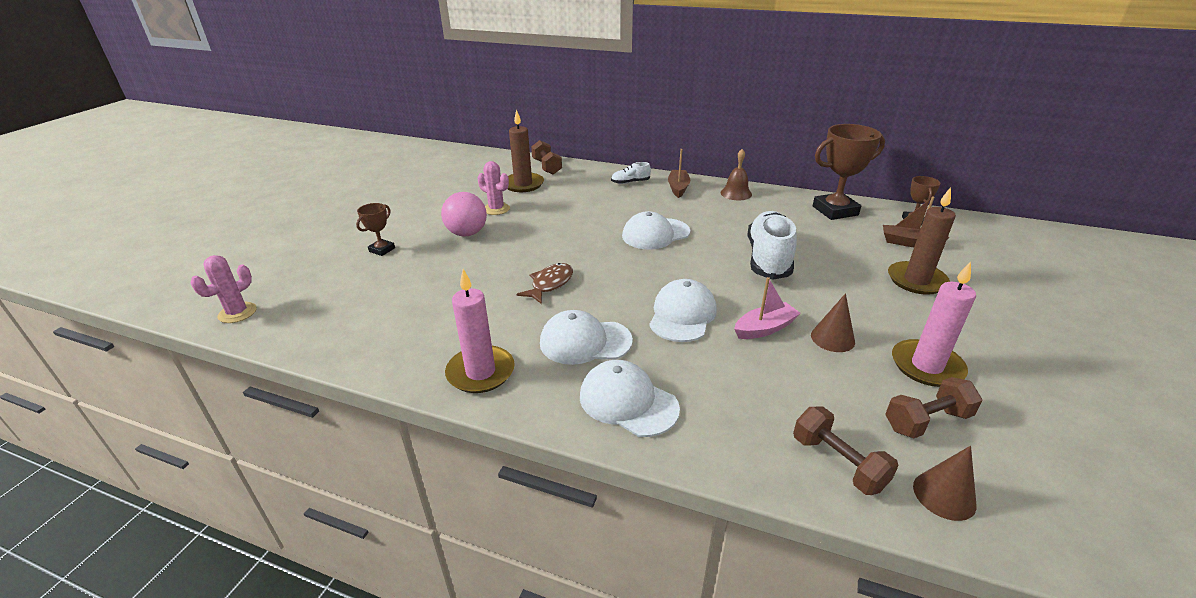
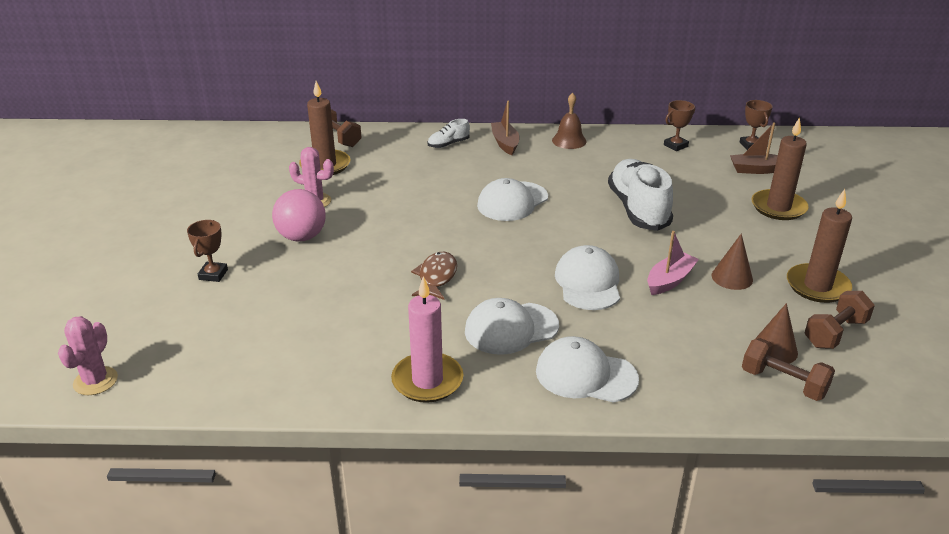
camera: 20 degrees left, 0 degrees up
brown trophy [813,124,885,220] -> brown trophy [664,100,695,151], size x0.51
pink candle [892,261,976,387] -> brown candle [787,189,852,303]
brown cone [913,446,976,521] -> brown cone moved to [755,303,798,364]

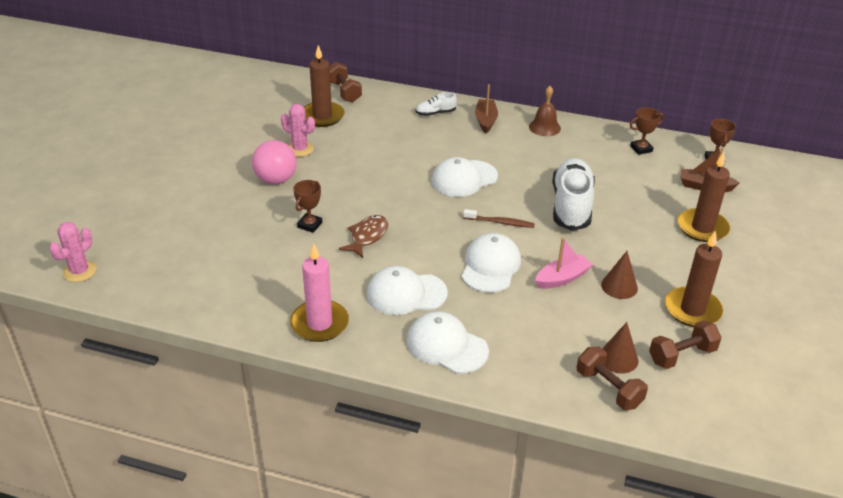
camera: 15 degrees right, 5 degrees up
brown trophy [187,220,228,282] -> brown trophy moved to [293,180,322,233]
none -> brown toothbrush [463,209,535,228]

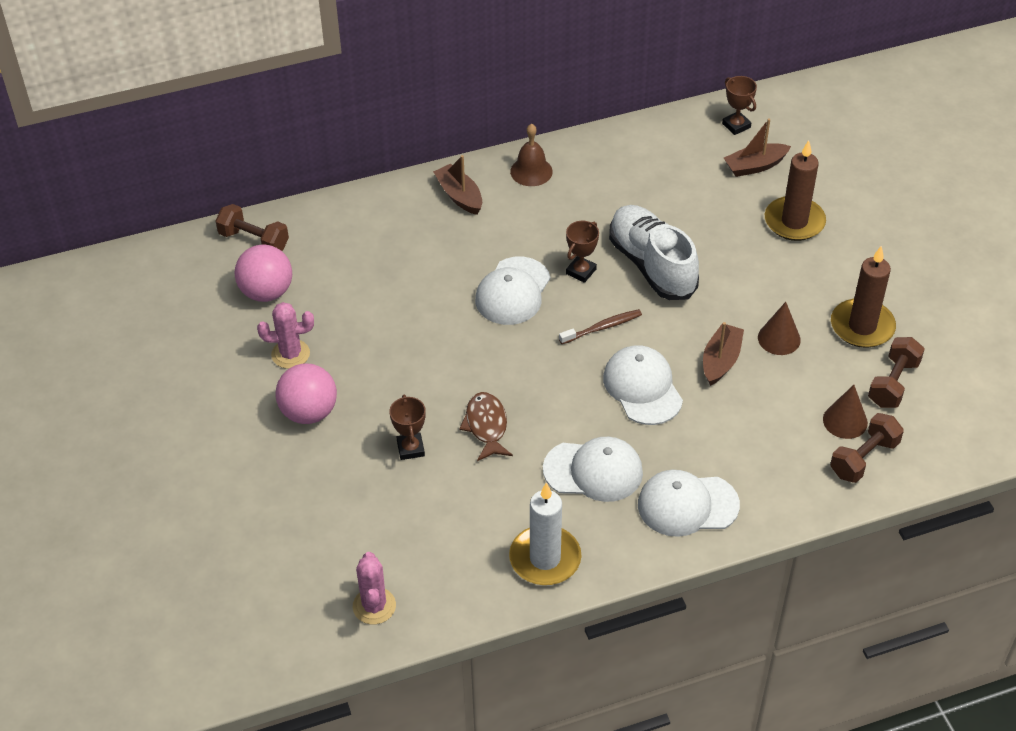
camera: 35 degrees left, 10 degrees up
pink cactus [49,222,96,282] -> pink cactus moved to [353,552,396,624]
pink candle [290,244,349,342] -> white candle [509,483,581,585]
brown candle [304,45,344,127] -> pink ball [235,245,292,302]
white cap [366,266,448,315] -> white cap turned 135 degrees counterclockwise [543,437,643,502]
white shoe [415,92,457,116] -> none
pink boat [535,237,593,289] -> brown boat [703,322,744,386]
brown dumbbell [577,347,648,410] -> brown dumbbell turned 60 degrees counterclockwise [830,413,904,483]
brown trophy [630,107,664,155] -> brown trophy moved to [566,221,599,283]

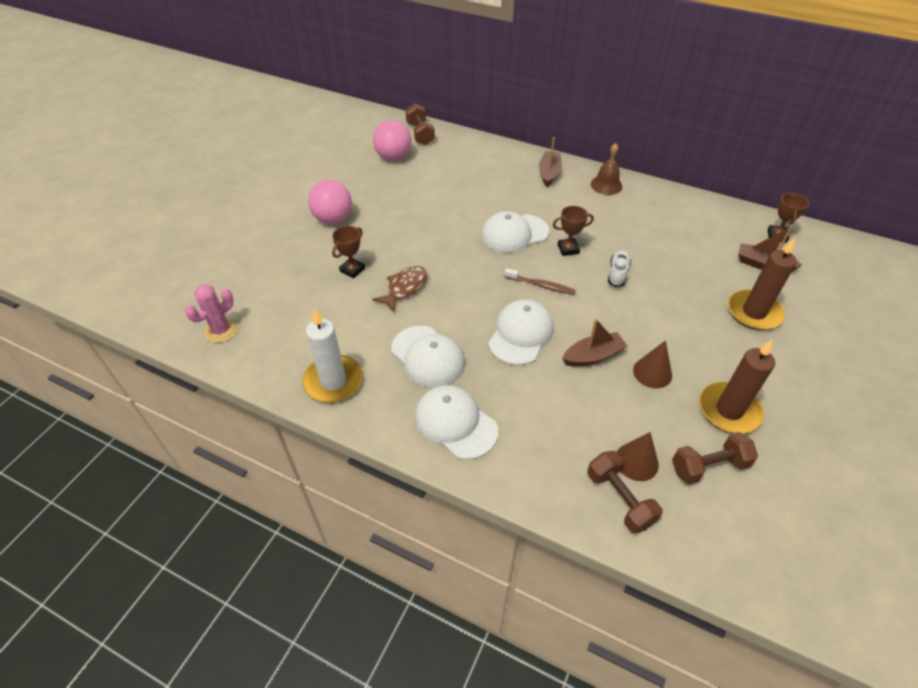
camera: 45 degrees right, 0 degrees up
pink cactus [257,302,314,369] -> none
white shoe [609,205,699,300] -> white shoe [608,250,631,287], size x0.46
brown dumbbell [830,413,904,483] -> brown dumbbell turned 60 degrees clockwise [587,451,662,534]

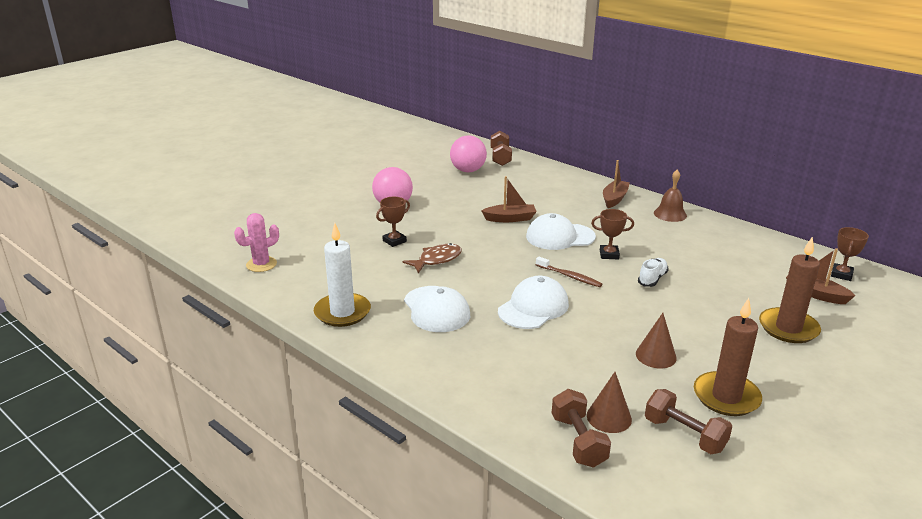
camera: 15 degrees right, 20 degrees down
white cap [415,385,498,460] -> none
brown boat [562,319,627,367] -> brown boat moved to [482,176,537,222]
brown dumbbell [672,432,758,485] -> brown dumbbell turned 45 degrees clockwise [645,389,732,454]

